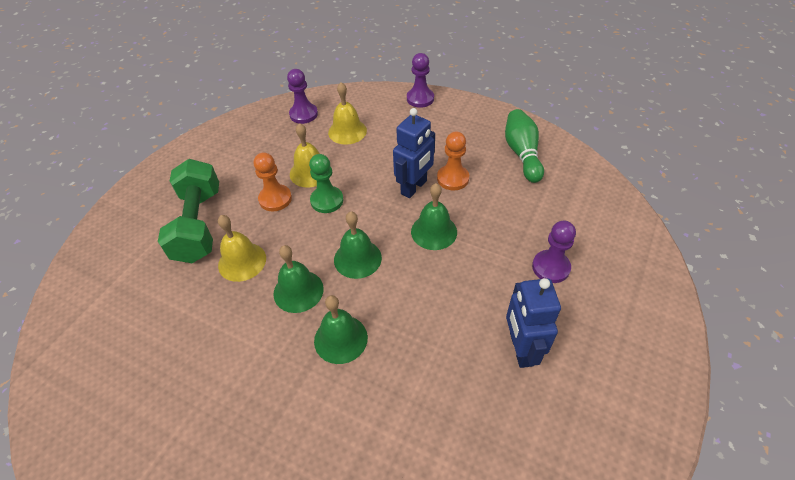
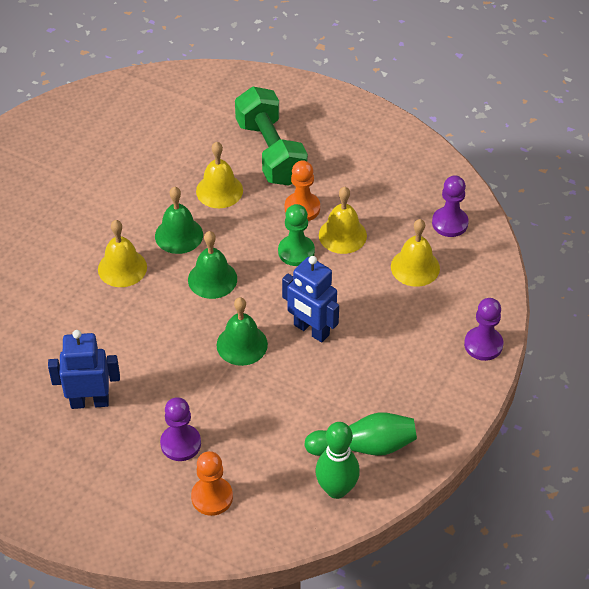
camera: 90 degrees right, 0 degrees up
green dumbbell [158,159,219,263] -> green dumbbell turned 75 degrees clockwise [235,86,308,186]
green bell [314,295,368,364] -> yellow bell [98,220,147,287]
orange pawn [437,131,469,190] -> orange pawn moved to [191,451,233,516]
none -> green bowling pin [316,422,360,499]

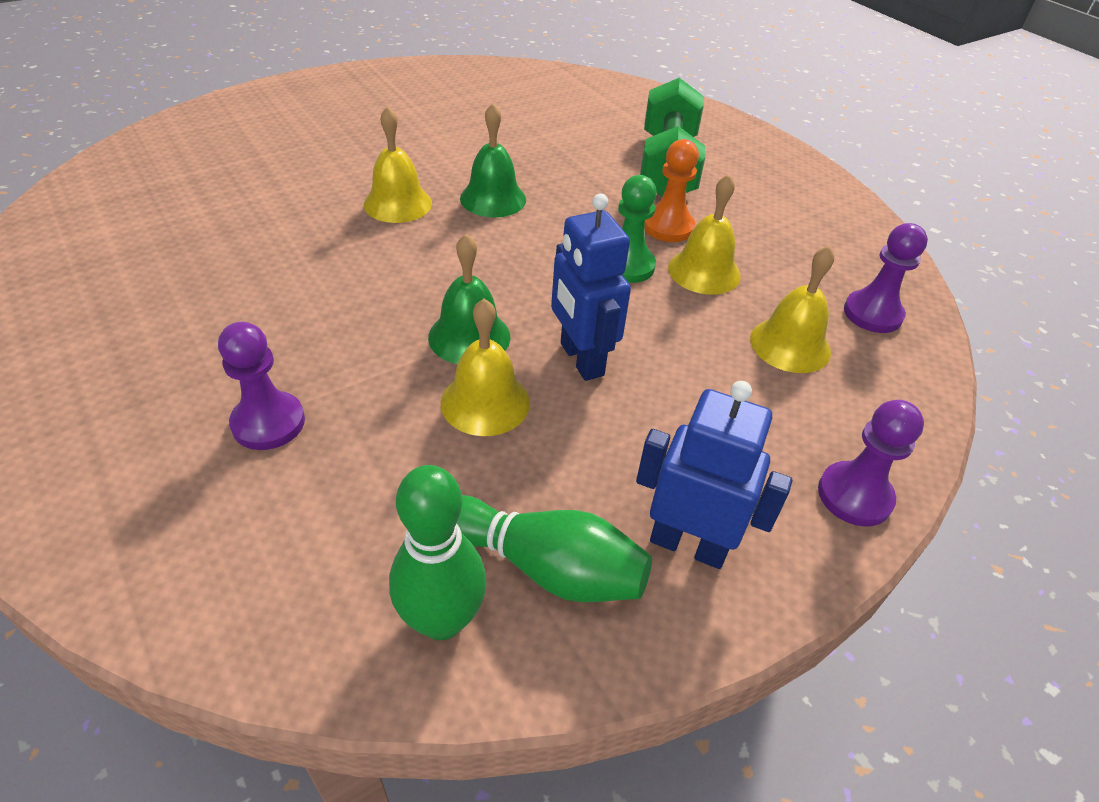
camera: 25 degrees right, 5 degrees down
blue robot [48,330,120,409] -> blue robot moved to [636,381,792,569]
green bell [188,231,237,299] -> none
orange pawn [191,451,233,516] -> none
yellow bell [196,142,243,208] -> yellow bell moved to [441,299,530,436]

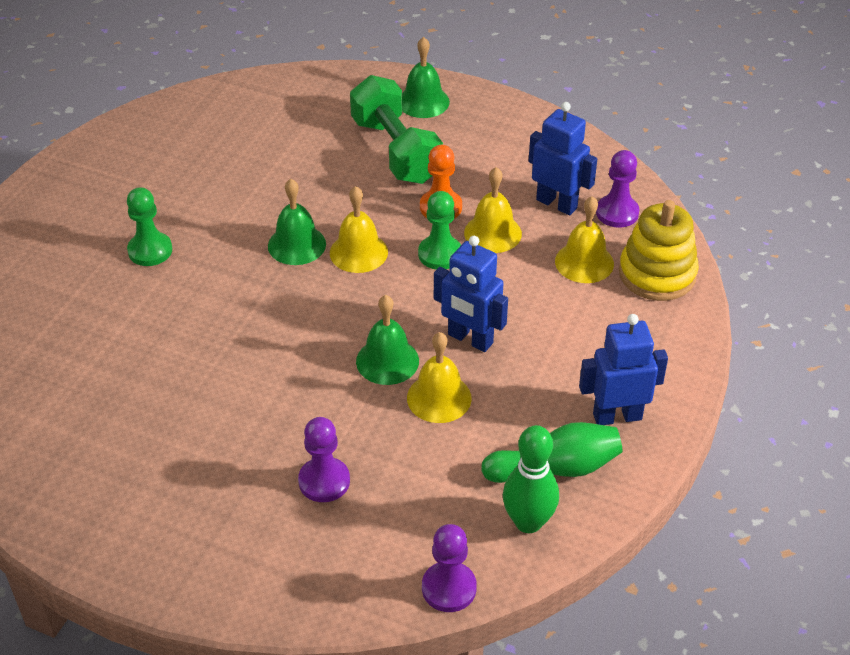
camera: 30 degrees left, 0 degrees up
yellow bell [364,106,432,223] -> yellow bell moved to [330,186,388,273]
purple pawn [818,400,924,527] -> purple pawn moved to [422,524,477,612]
none -> green pawn [127,187,172,266]
none -> green bell [402,37,450,118]
none -> blue robot [529,102,597,215]
none -> yellow stacking toy [619,200,699,301]

